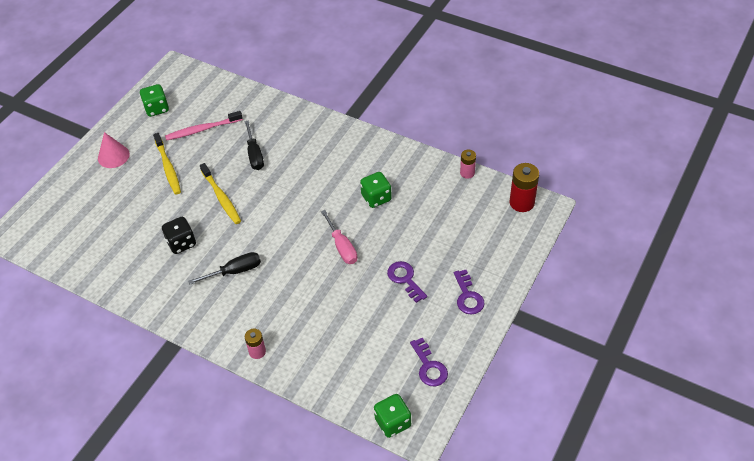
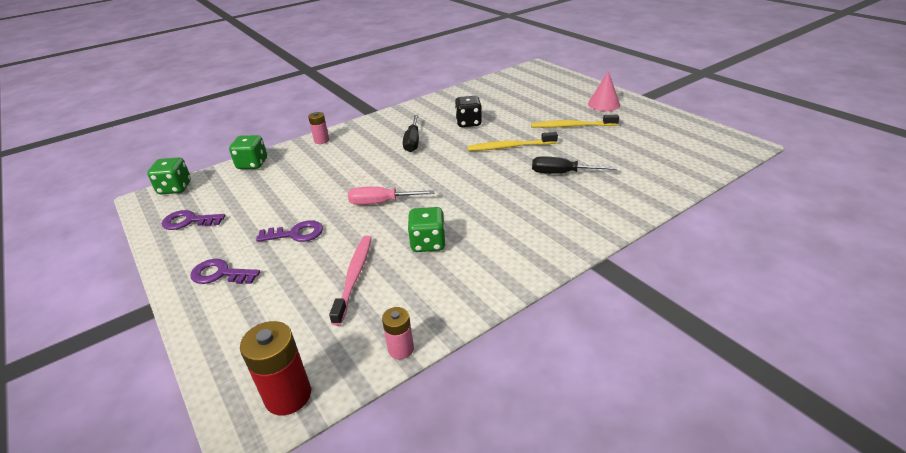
camera: 115 degrees right, 15 degrees down
green dice [140,84,169,117] -> green dice moved to [229,135,267,169]
pink toothbrush [165,111,243,141] -> pink toothbrush moved to [329,236,372,326]

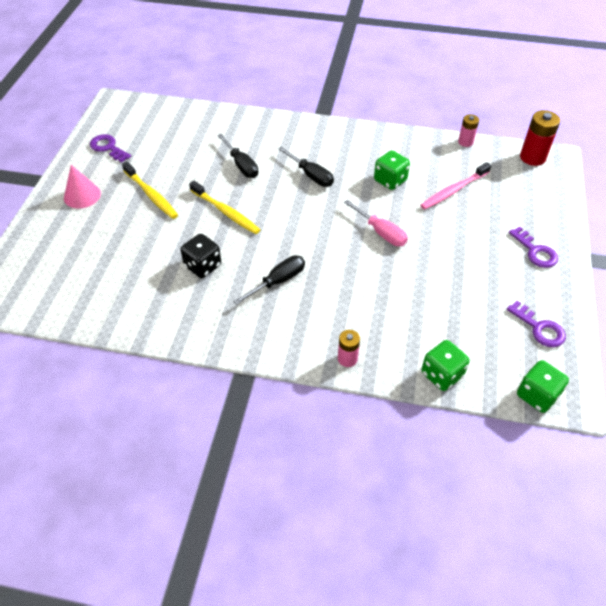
camera: 135 degrees left, 15 degrees up
purple key [256,220,323,242] -> purple key moved to [90,134,131,162]
none -> black screwdriver [278,147,334,187]

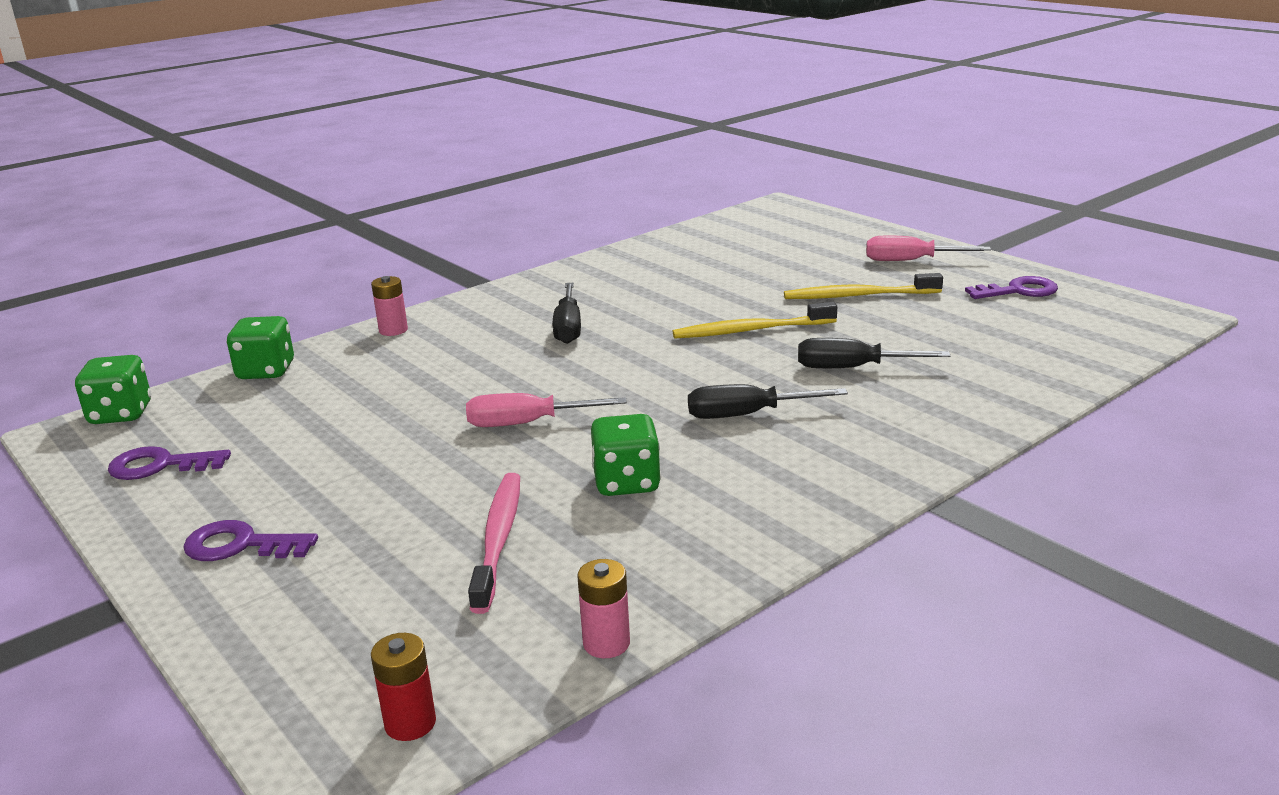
camera: 130 degrees right, 25 degrees down
pink cone [64,165,101,208] -> pink screwdriver [866,235,991,261]
black dice [180,234,221,278] -> none
red battery [520,110,560,166] -> red battery [371,633,436,741], size x0.60

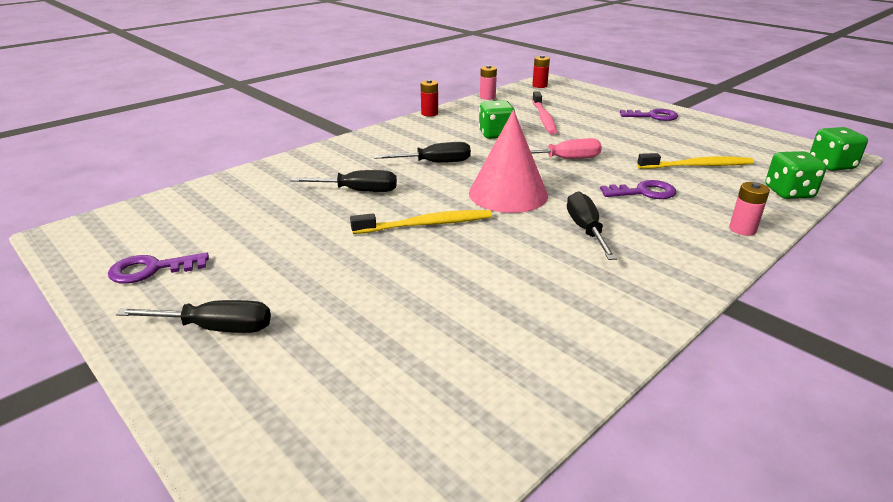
camera: 175 degrees right, 5 degrees up
purple key [108,446,231,480] -> purple key moved to [600,180,676,199]
yellow toothbrush [784,273,943,299] -> yellow toothbrush moved to [637,153,754,169]
pink screwdriver [866,235,991,261] -> black screwdriver [116,300,271,333]
none -> red battery [421,79,438,117]
none -> pink cone [469,110,548,213]

